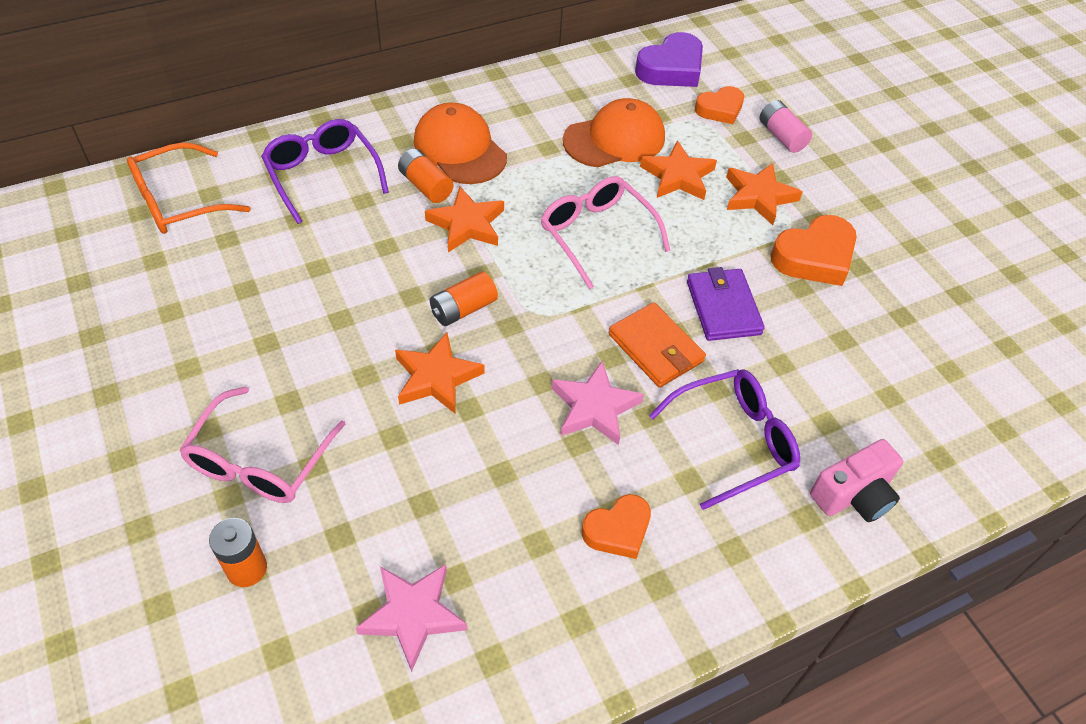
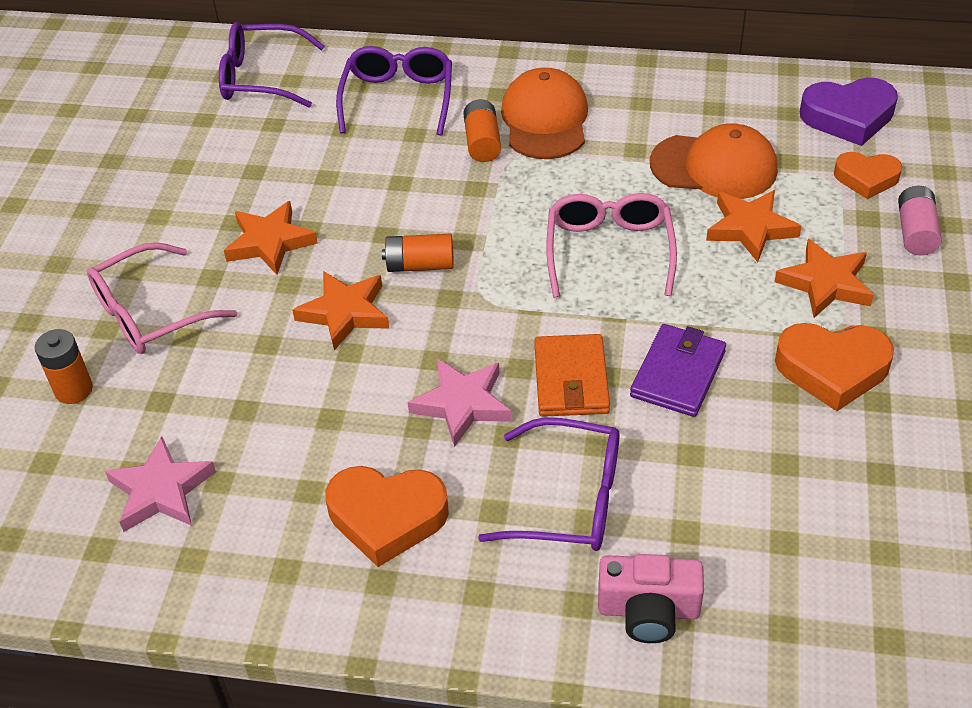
camera: 40 degrees right, 5 degrees down
orange glasses [127,142,251,234] -> purple glasses [219,22,325,107]
orange star [425,187,504,252] -> orange star moved to [224,201,318,275]
orange heart [582,494,651,559] -> orange heart [325,466,449,567], size x1.53

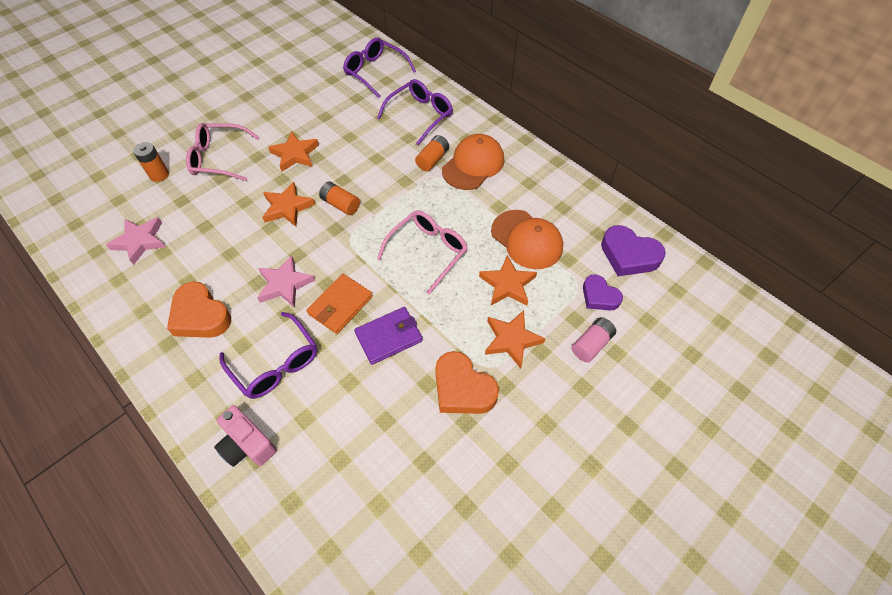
camera: 35 degrees right, 10 degrees up
orange heart [834,152,902,199] -> purple heart [583,274,623,311]

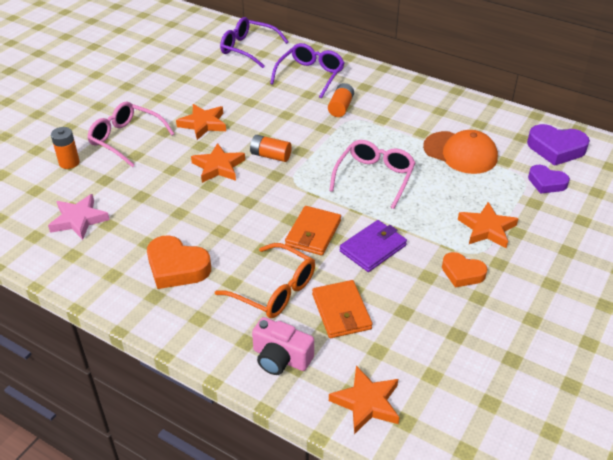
camera: 15 degrees left, 15 degrees down
pink glasses [186,123,260,181] -> pink glasses turned 45 degrees clockwise [87,102,174,167]
purple glasses [220,312,317,399] -> orange glasses [215,243,315,318]
pink star [257,255,315,307] -> none
orange heart [435,351,499,414] -> orange heart [442,252,487,288], size x0.65
orange cap [442,134,504,190] -> none
orange star [479,255,537,306] -> orange star moved to [329,366,400,434]
pink battery [572,317,616,363] -> none
none -> orange wallet [312,280,372,338]

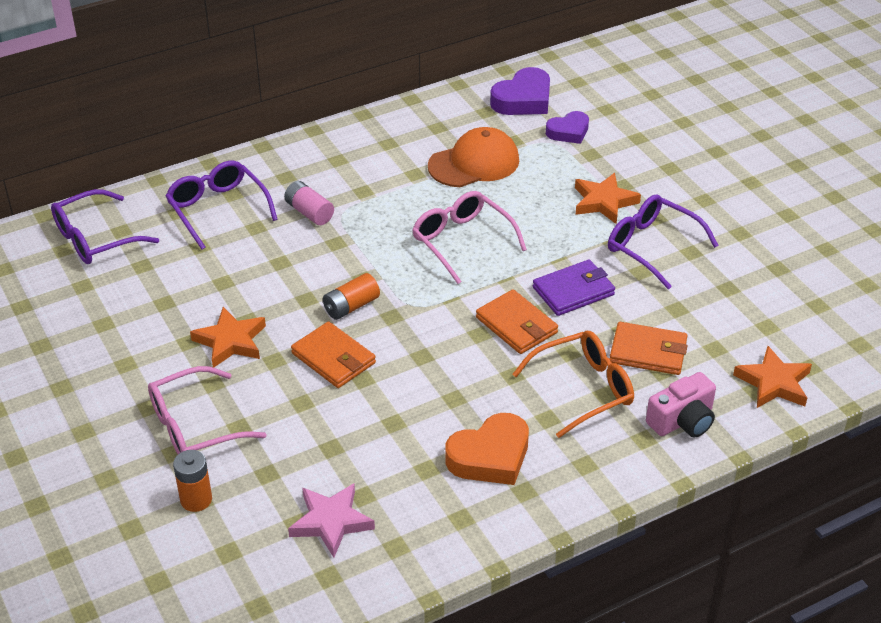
camera: 60 degrees left, 0 degrees up
orange star [191,143,245,183] -> orange wallet [291,321,376,388]
orange battery [328,83,354,117] -> pink battery [284,181,334,225]
purple wallet [340,220,407,272] -> purple wallet turned 75 degrees clockwise [533,260,615,316]
orange heart [442,252,487,288] -> purple glasses [608,194,719,289]

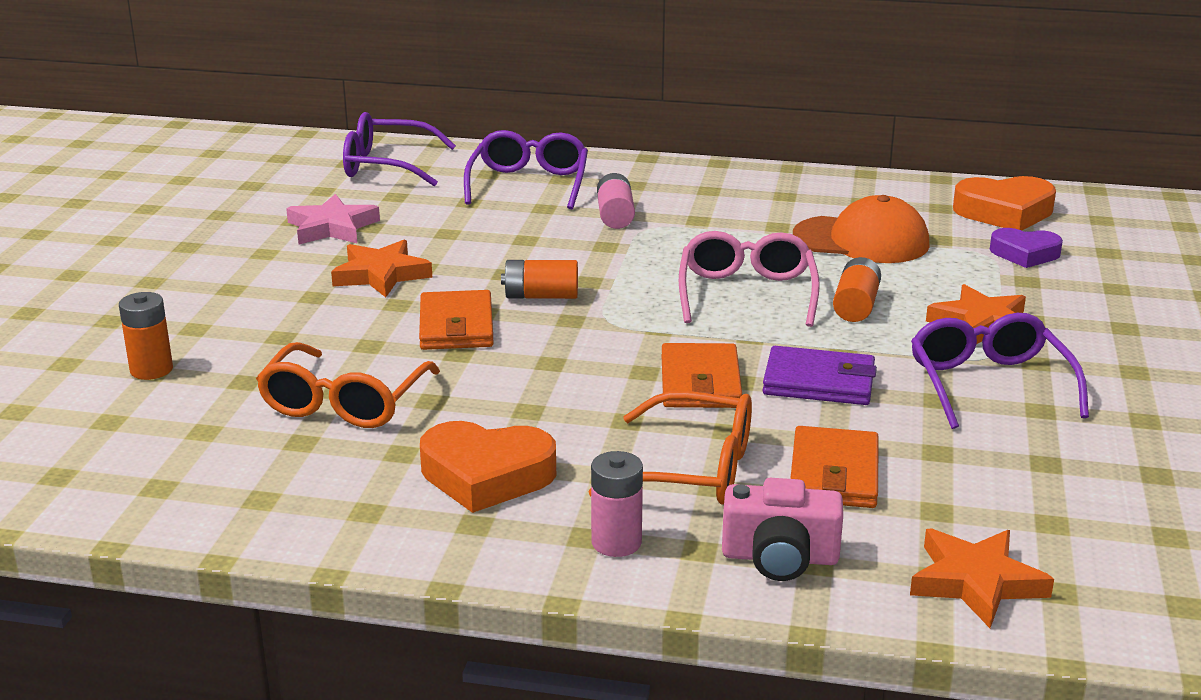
camera: 40 degrees right, 15 degrees down
pink glasses [148,366,267,454] -> none
pink star [288,484,375,558] -> pink star moved to [286,194,380,244]
purple heart [490,67,550,115] -> orange heart [953,176,1056,230]
orange wallet [610,322,688,375] -> orange wallet turned 45 degrees clockwise [790,426,879,508]
none -> orange glasses [256,342,440,428]
none -> pink battery [591,451,643,557]
none -> orange battery [833,257,881,322]

